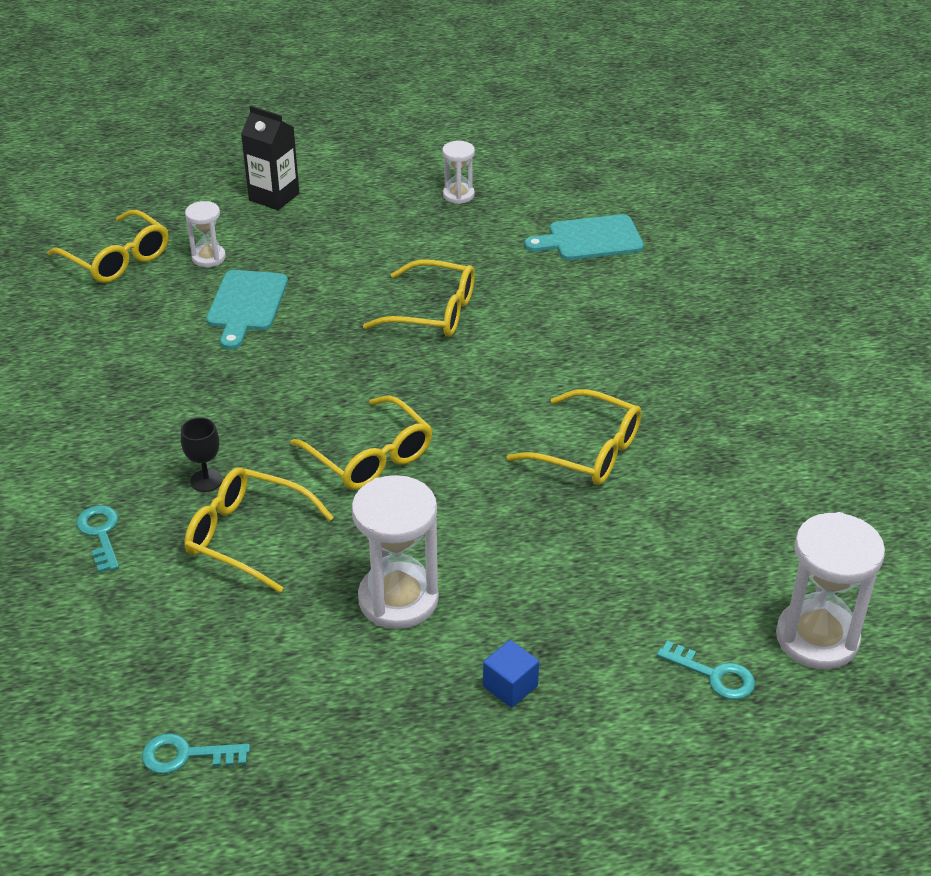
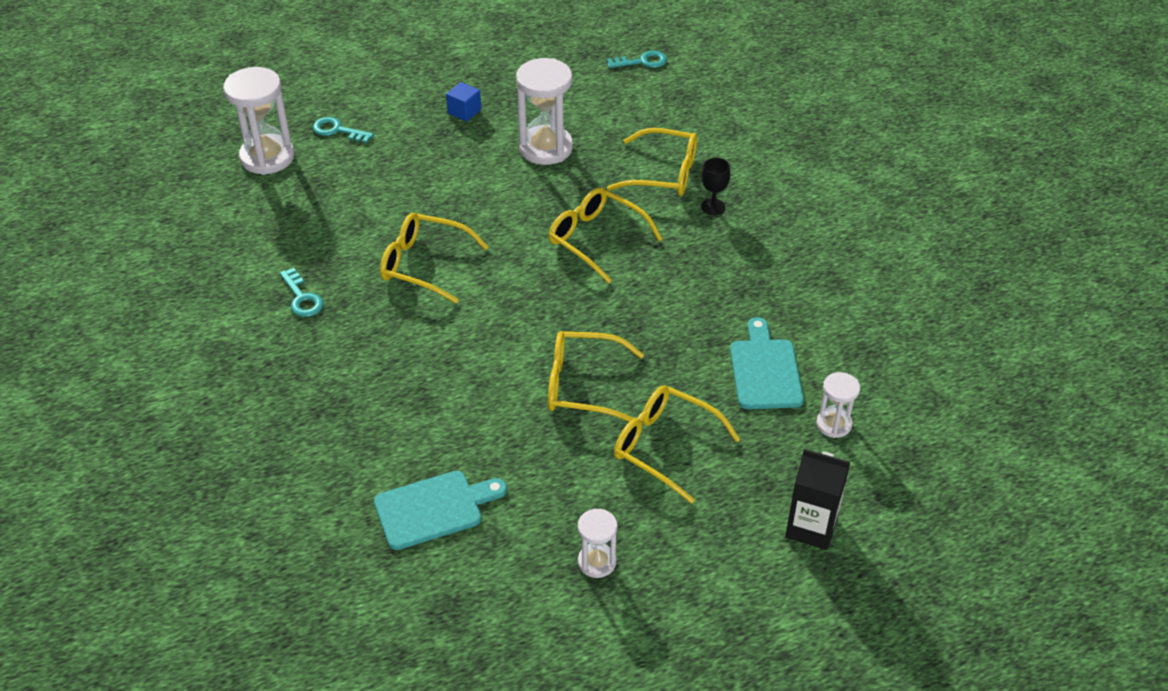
camera: 170 degrees right, 5 degrees up
yellow glasses [47,210,169,283] -> yellow glasses moved to [614,385,741,504]
turquoise key [76,505,119,573] -> turquoise key moved to [280,268,324,317]

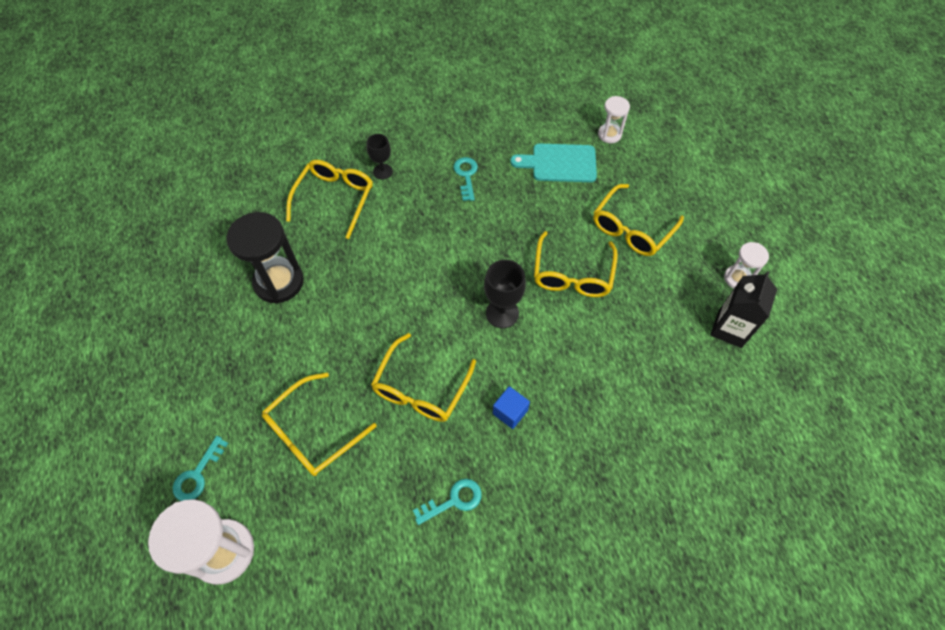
camera: 85 degrees left, 15 degrees up
turquoise cutting board [374,471,507,550] -> none
blue cube [446,82,481,122] -> blue cube moved to [493,386,530,429]
white hourglass [516,58,573,165] -> black hourglass [227,212,304,304]
yellow glasses [549,187,662,284] -> yellow glasses moved to [262,372,377,476]
turquoise key [607,50,667,68] -> turquoise key moved to [453,157,478,201]
black carton [785,449,850,550] -> black carton moved to [710,271,777,348]
none -> black goblet [484,260,526,328]

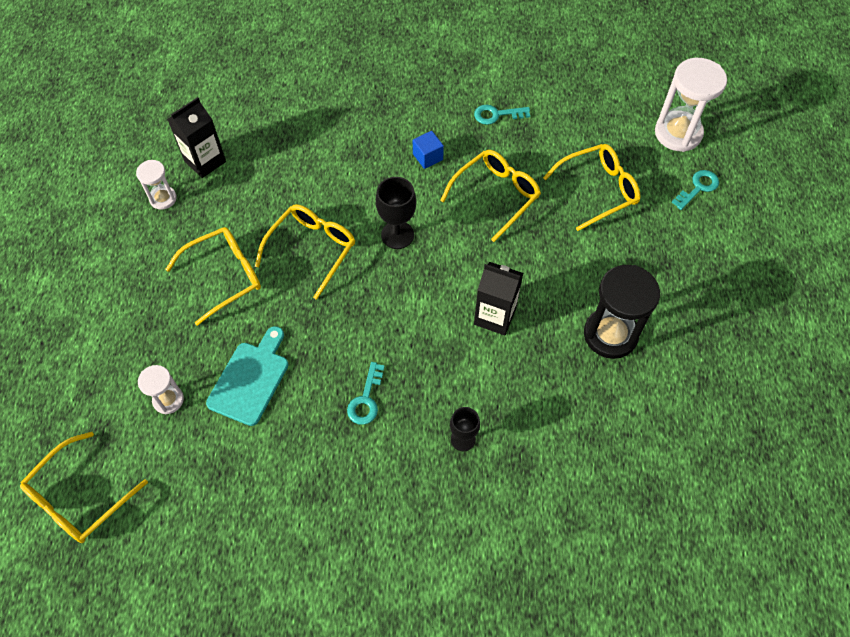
camera: 160 degrees left, 0 degrees up
yellow glasses [286,160,373,239] -> yellow glasses moved to [20,432,148,543]
turquoise cutting board [510,143,597,182] -> turquoise cutting board turned 90 degrees counterclockwise [206,326,288,426]
none -> black carton [474,262,523,335]

